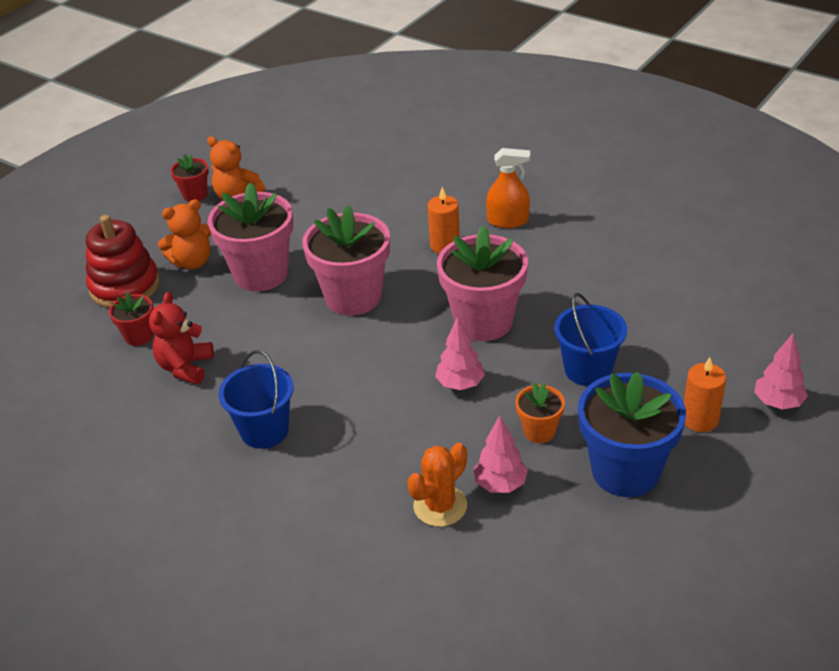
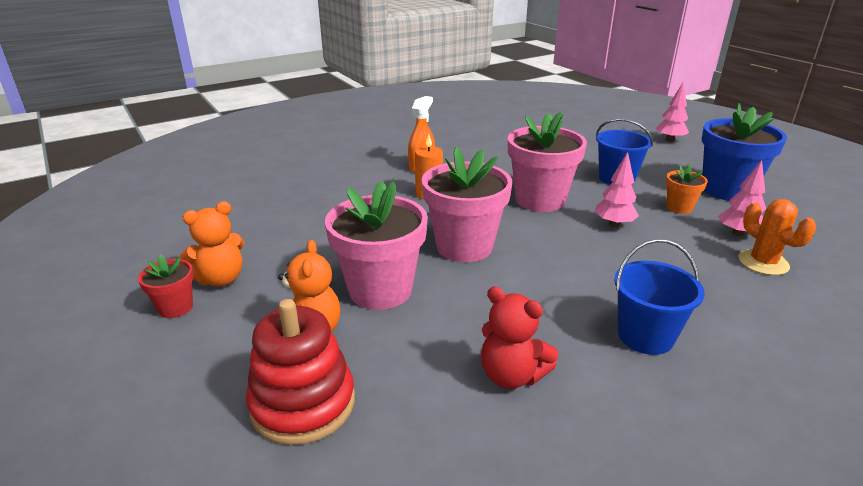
camera: 70 degrees left, 10 degrees down
red flower pot [109,292,153,346] -> none
orange candle [684,357,726,432] -> none

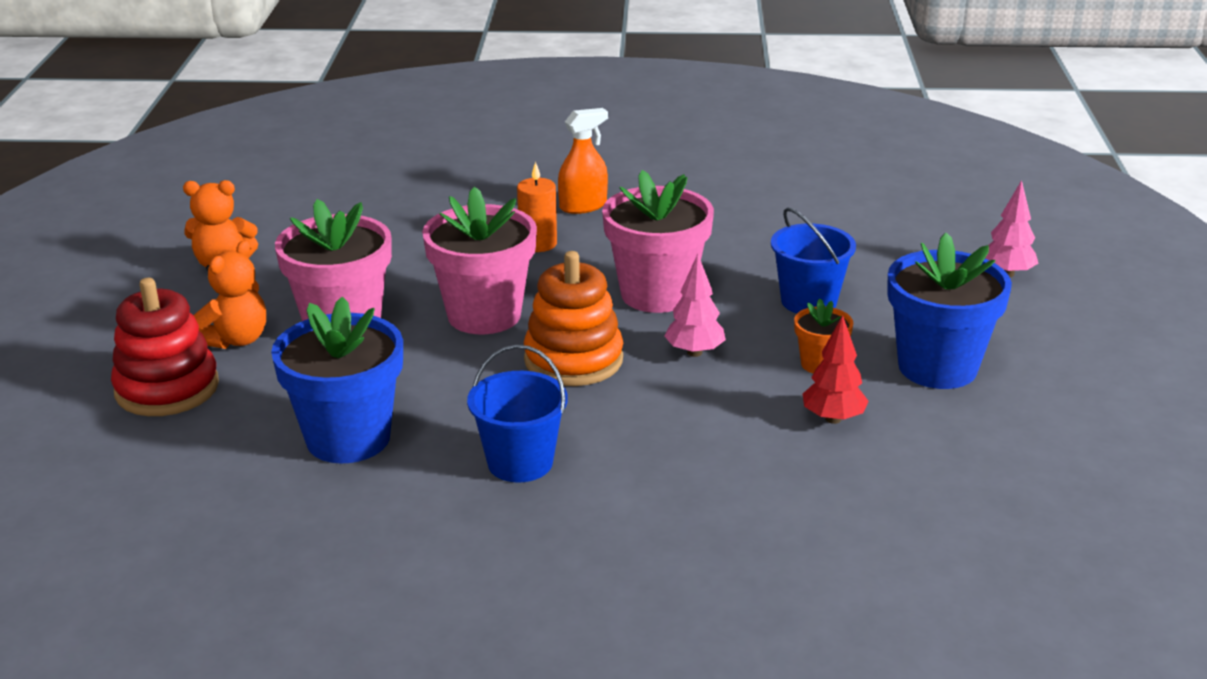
camera: 35 degrees right, 0 degrees up
red flower pot [138,255,194,318] -> none
red teddy bear [481,286,558,389] -> blue flower pot [271,297,403,463]
pink tree [718,160,766,237] -> red tree [803,315,869,424]
orange cactus [739,199,816,275] -> none
none -> orange stacking toy [524,251,623,386]

